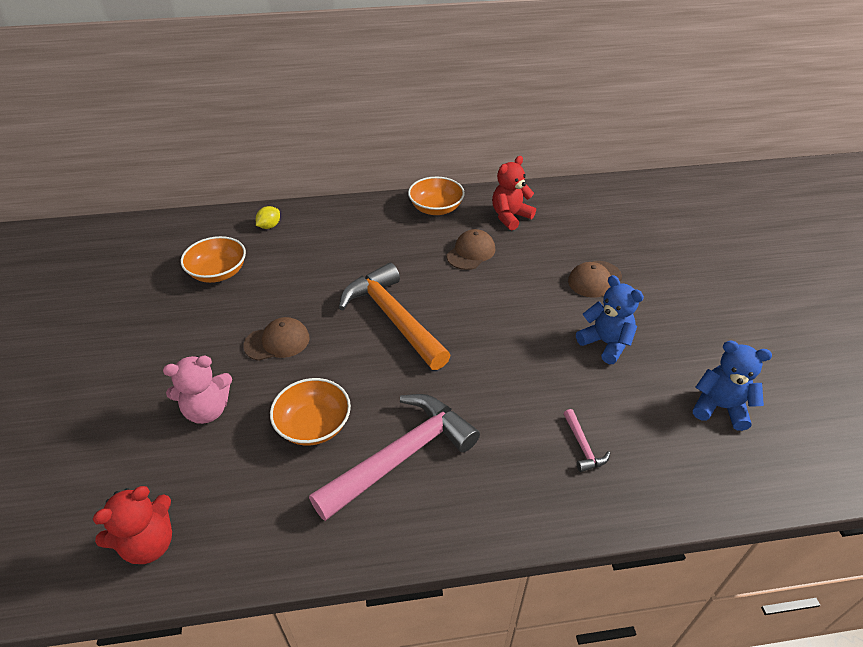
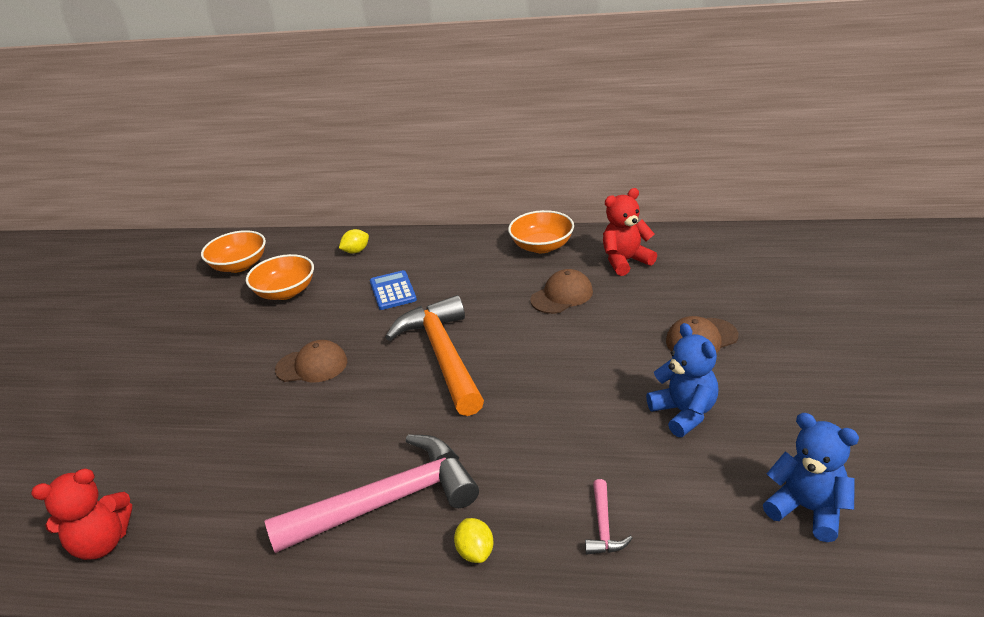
camera: 20 degrees right, 10 degrees down
pink teddy bear [163,356,232,424] -> none
orange bowl [270,378,351,446] -> orange bowl moved to [201,230,266,273]
none -> blue calculator [370,270,417,310]
none -> yellow lemon [454,518,494,563]

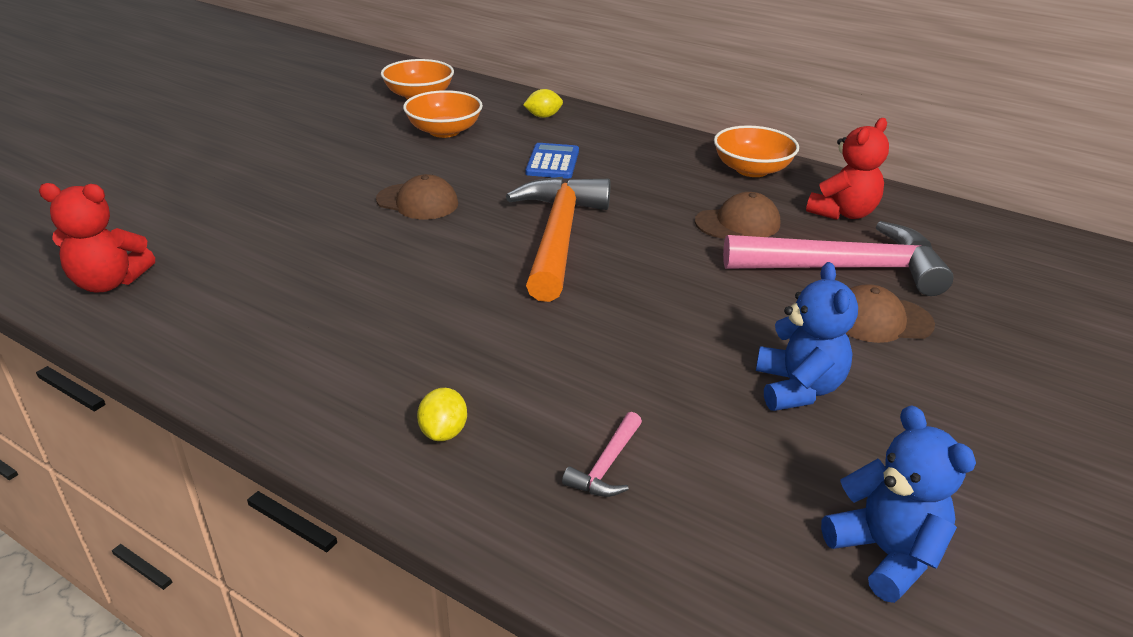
camera: 20 degrees right, 0 degrees up
pink hammer [265,434,479,553] -> pink hammer moved to [723,221,954,296]
red teddy bear [603,188,657,276] -> red teddy bear turned 135 degrees clockwise [806,118,889,220]

